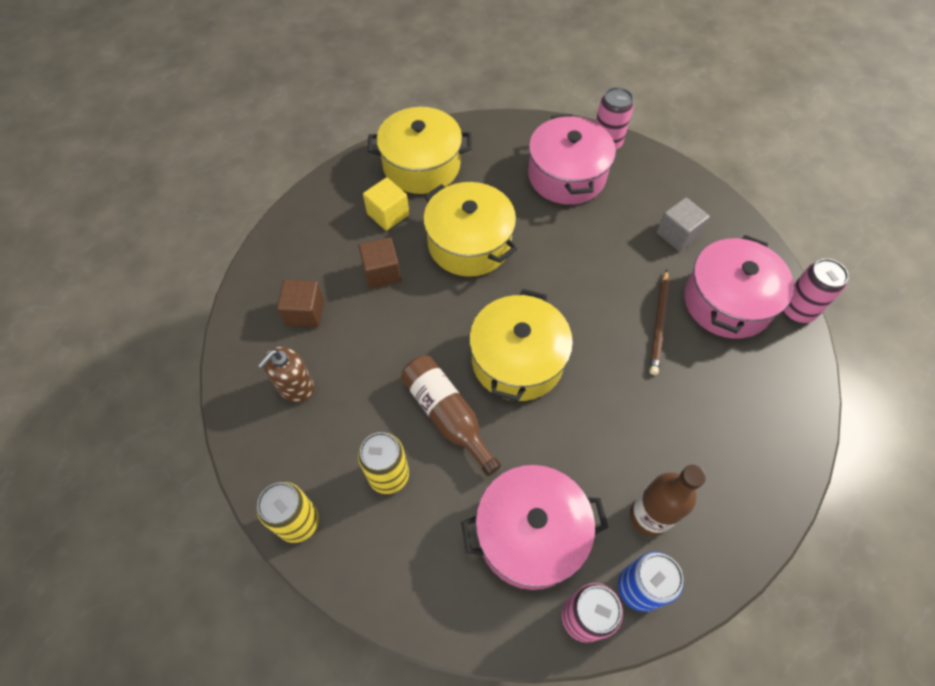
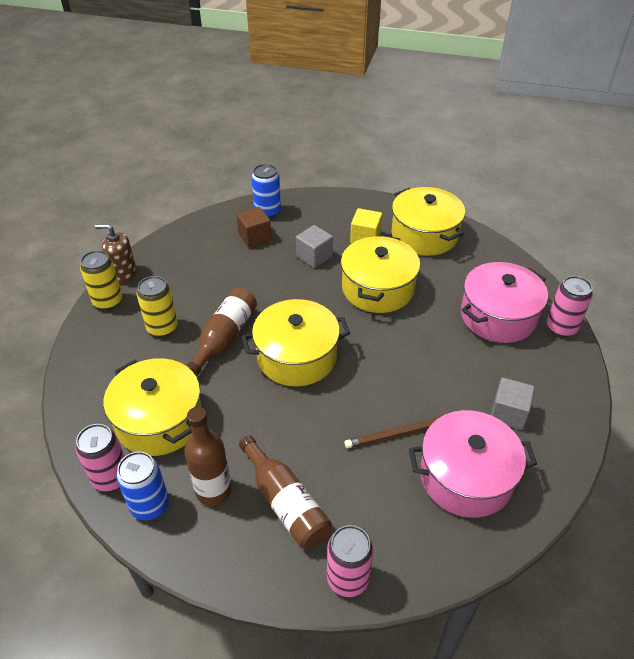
camera: 60 degrees right, 15 degrees down
brown soap dispenser [258,347,314,403] -> brown soap dispenser moved to [95,224,136,284]
brown cube [359,237,401,289] -> grey cube [296,225,333,268]
pink pot [461,465,608,590] -> yellow pot [103,358,202,456]
pink can [783,259,849,323] -> pink can moved to [327,525,374,597]
none -> brown bottle [239,436,332,549]
none -> blue can [251,164,281,218]

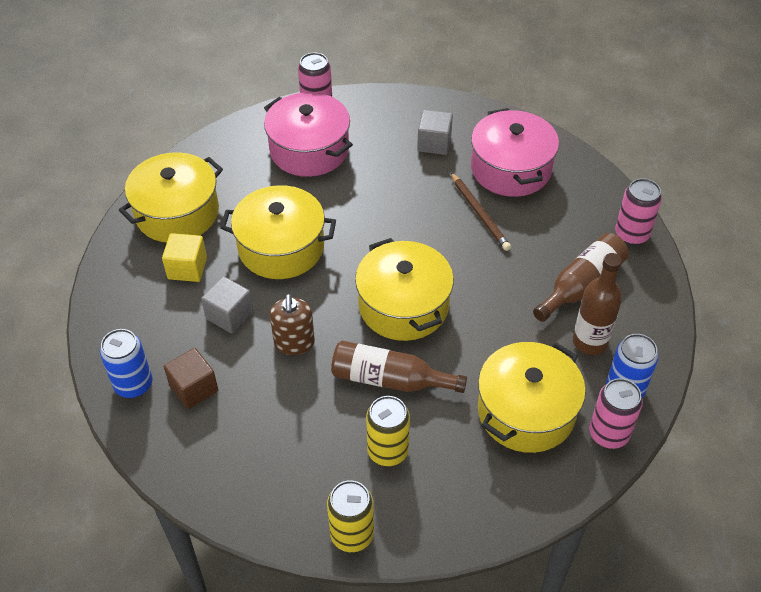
camera: 100 degrees left, 5 degrees up
brown soap dispenser [95,224,136,284] -> brown soap dispenser moved to [270,294,315,355]

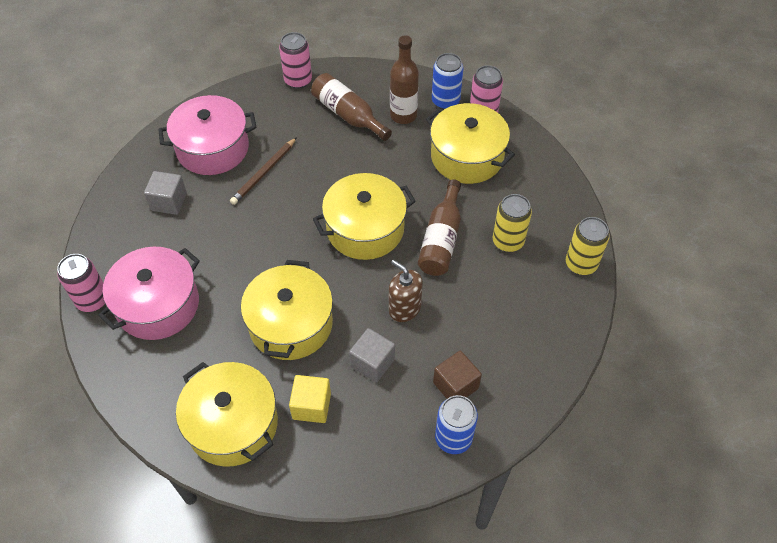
camera: 90 degrees left, 5 degrees up
brown soap dispenser [270,294,315,355] -> brown soap dispenser turned 135 degrees counterclockwise [389,260,423,322]
brown pencil [450,172,511,251] -> brown pencil turned 150 degrees clockwise [230,137,297,205]

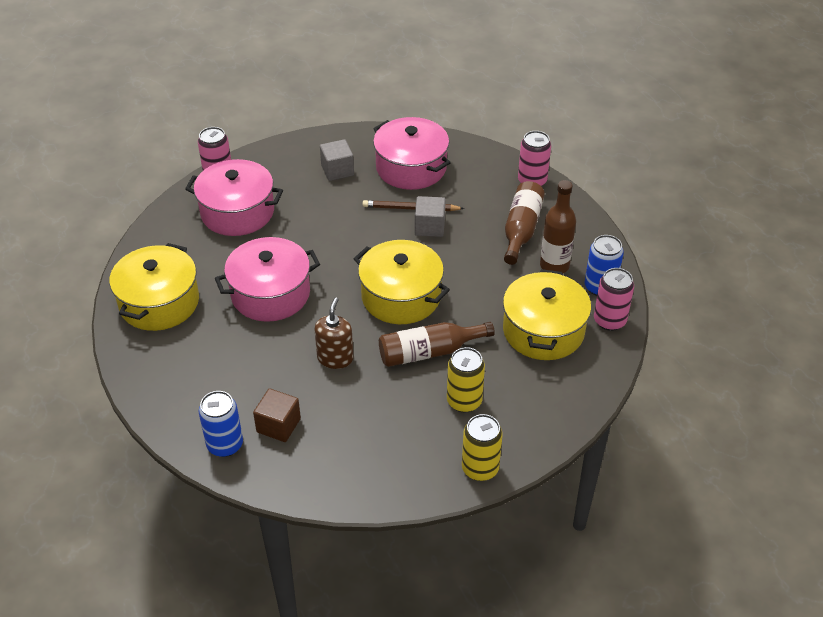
camera: 60 degrees right, 10 degrees down
yellow pot [241,260,333,360] -> pink pot [215,237,320,322]
yellow cube [289,375,331,423] -> none
grey cube [349,328,395,383] -> grey cube moved to [415,196,446,237]

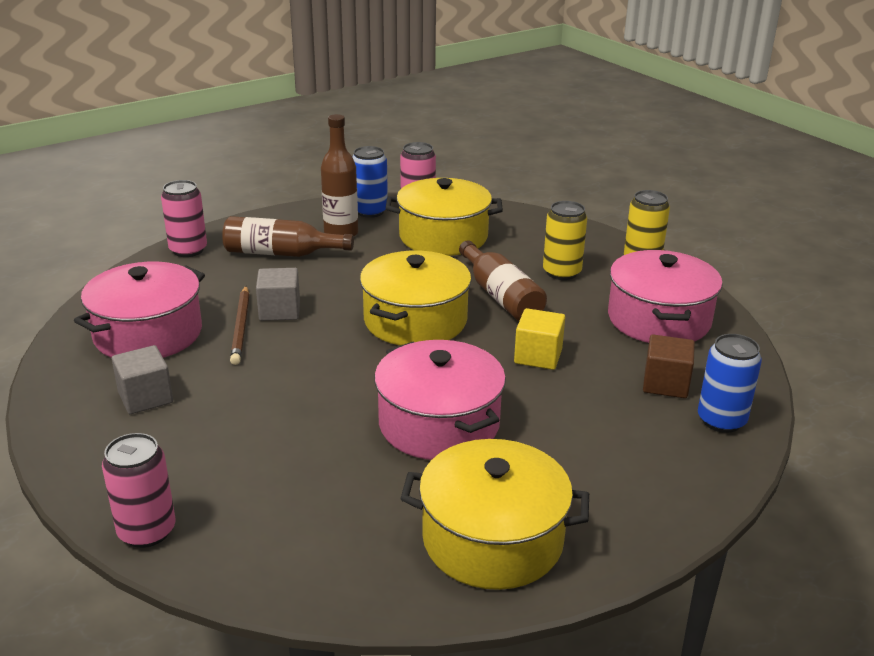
camera: 100 degrees left, 15 degrees down
pink pot [185,159,283,236] -> pink pot moved to [608,250,723,343]
brown soap dispenser [314,297,353,369] -> yellow cube [514,308,565,370]

